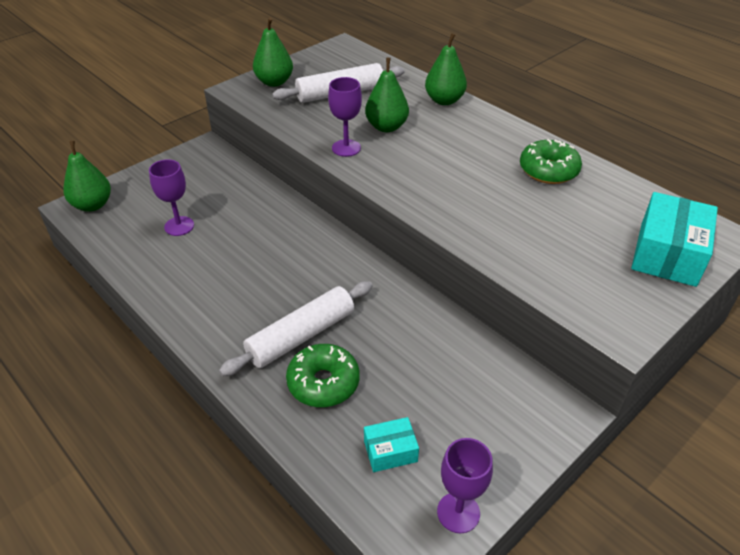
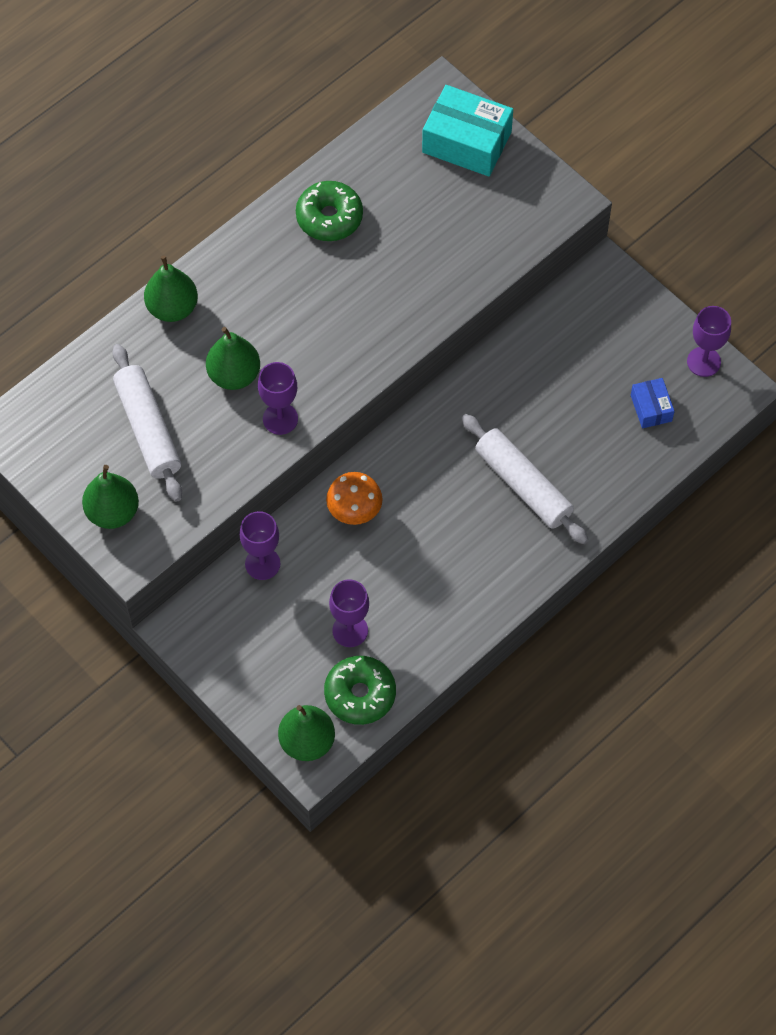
camera: 90 degrees left, 20 degrees up
green donut [286,344,360,407] -> green donut moved to [324,656,396,725]
turquoise box [364,417,419,472] -> blue box [631,378,675,428]
none -> purple goblet [240,511,280,580]
none -> orange mushroom [326,472,383,525]

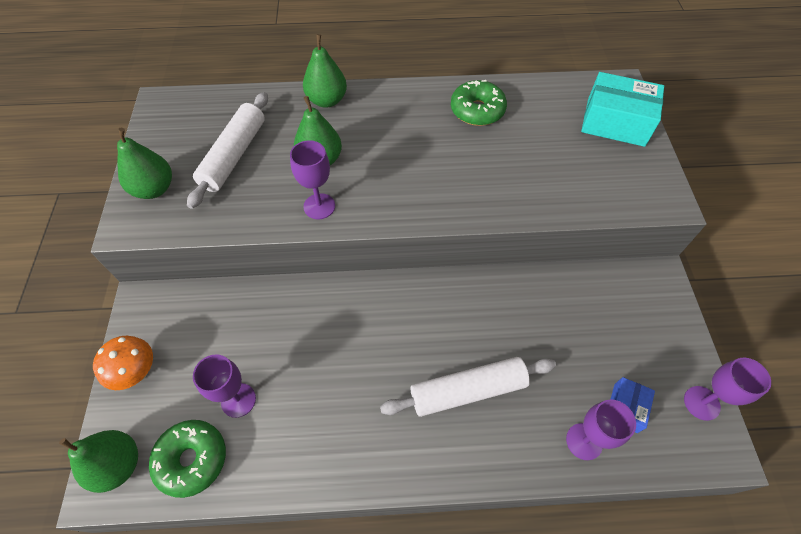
camera: 40 degrees right, 5 degrees down
purple goblet [240,511,280,580] -> purple goblet moved to [566,400,636,460]
orange mushroom [326,472,383,525] -> orange mushroom moved to [93,336,153,390]
turquoise box [422,85,513,176] -> turquoise box turned 45 degrees counterclockwise [581,72,664,147]
white rolling pin [462,414,589,544] -> white rolling pin turned 75 degrees clockwise [380,357,556,417]

